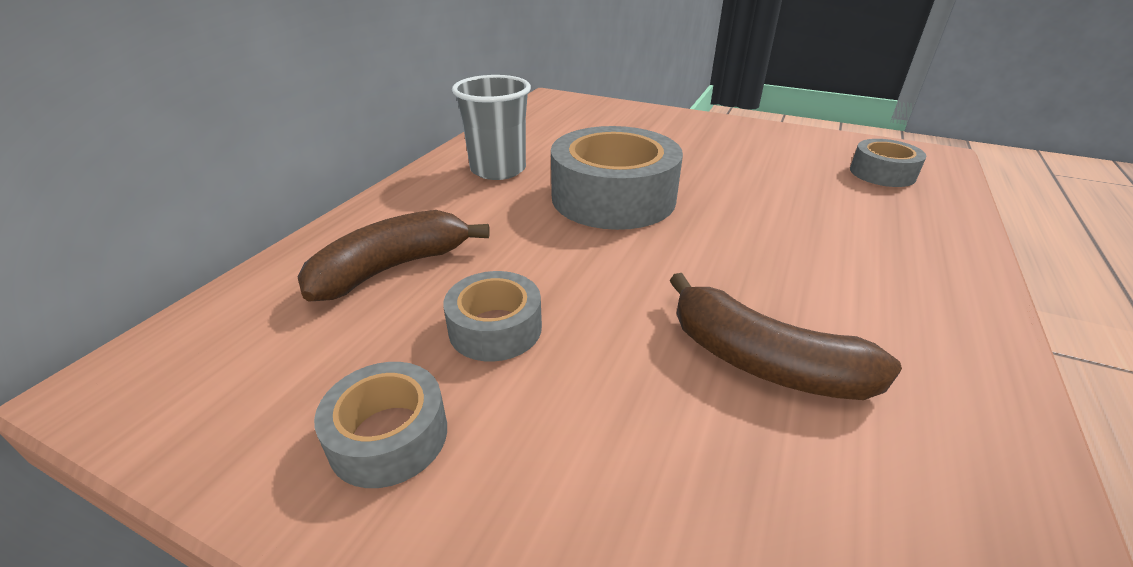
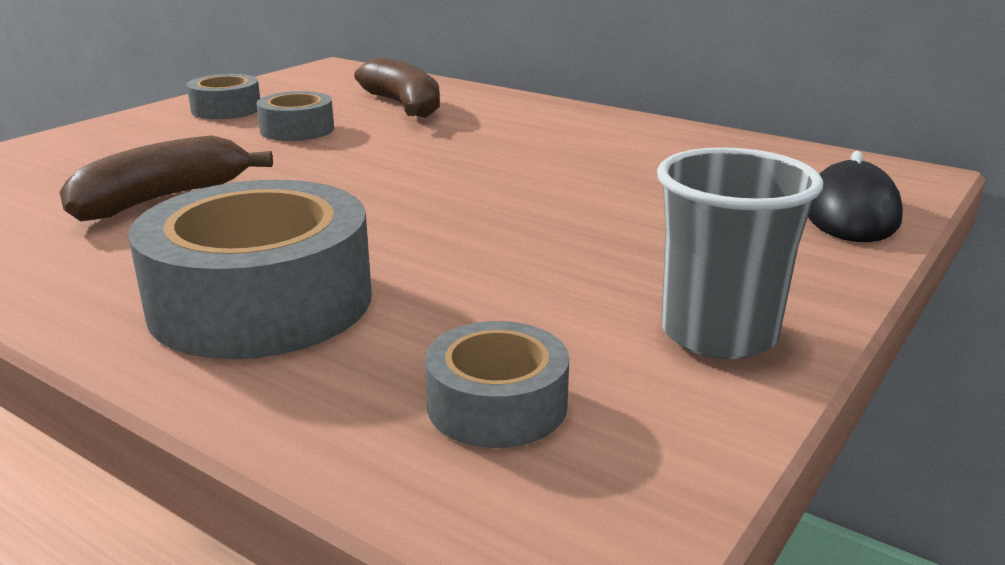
camera: 100 degrees right, 10 degrees down
grey cup [452,75,531,180] -> grey cup moved to [657,147,823,359]
grey tape [551,126,683,230] -> grey tape moved to [128,180,372,359]
none -> black mouse [808,151,903,242]

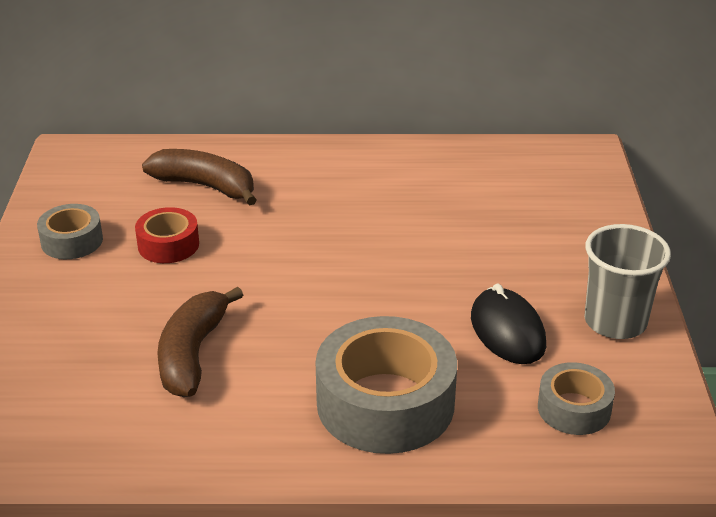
camera: 35 degrees left, 10 degrees up
grey tape [256,91,334,141] -> red tape [135,207,199,263]
black mouse [808,151,903,242] -> black mouse moved to [471,283,546,364]

